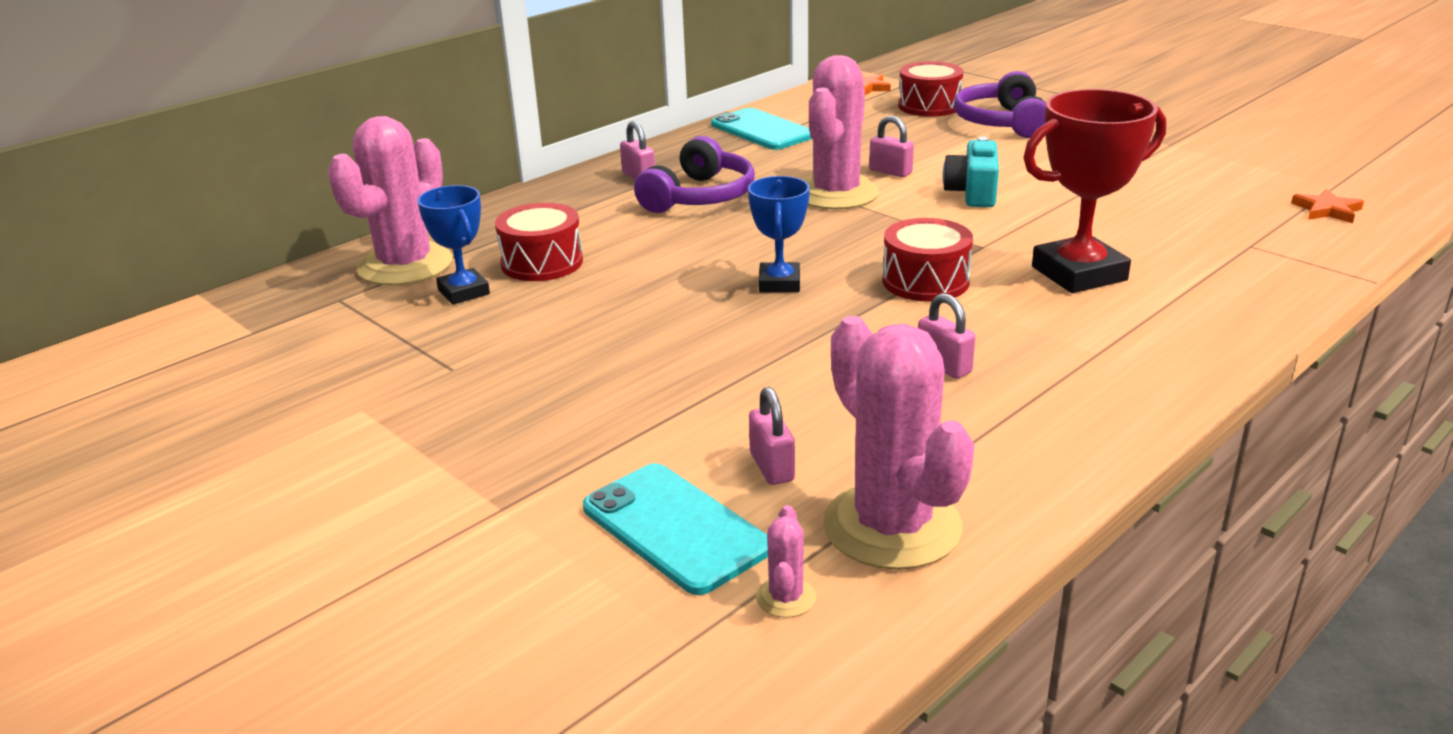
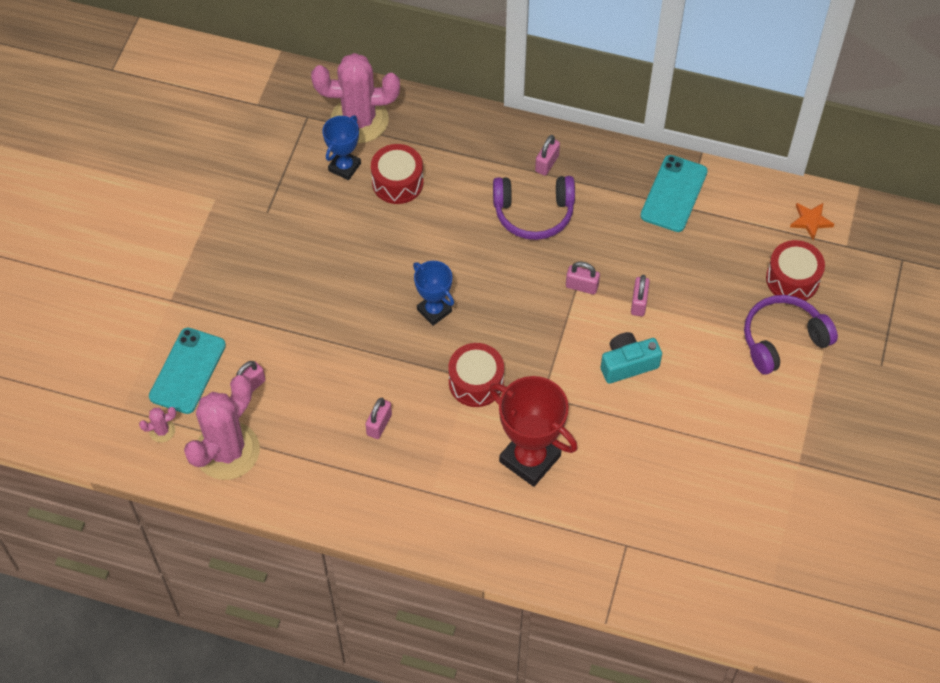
camera: 60 degrees right, 30 degrees up
blue trophy [748,176,810,293] -> blue trophy turned 75 degrees clockwise [413,261,454,326]
pink cactus [804,55,879,209] -> pink padlock [566,262,600,295]
orange star [1291,189,1364,223] -> none

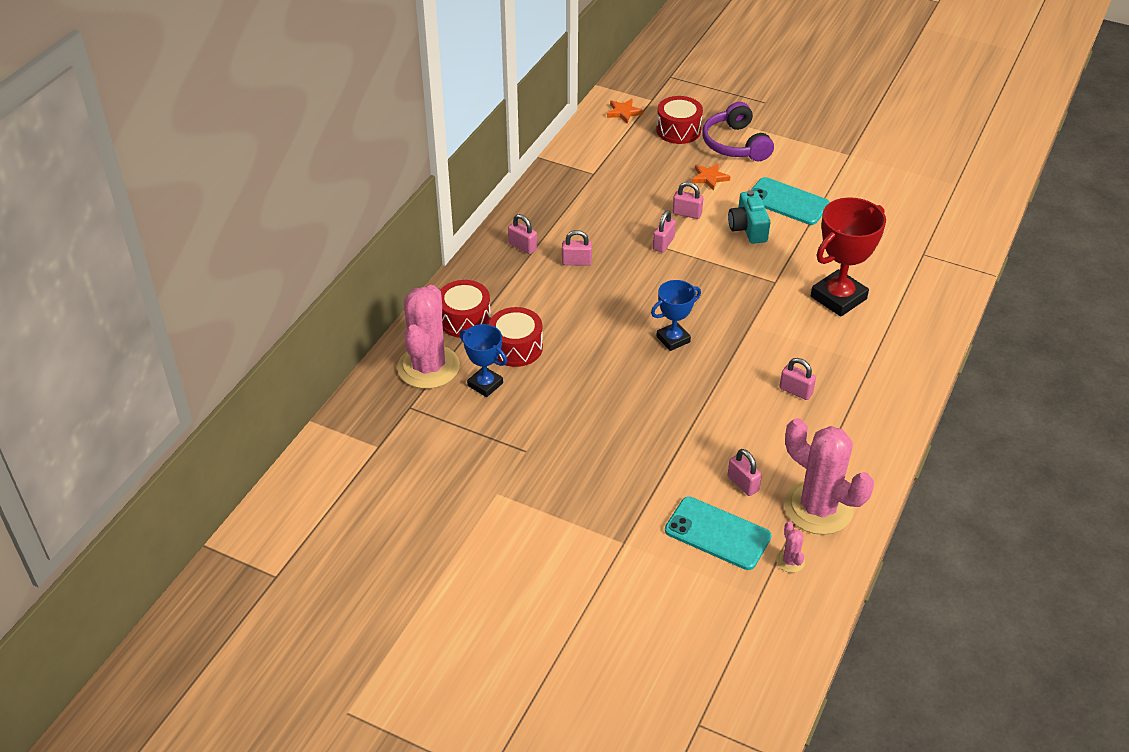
camera: 80 degrees left, 15 degrees down
red drum [448,343,504,407] -> red drum moved to [440,280,491,338]
purple headphones [493,176,575,240] -> pink padlock [562,230,592,266]
turquoise phone [640,155,708,232] -> turquoise phone moved to [751,177,830,225]
none -> orange star [692,163,730,191]

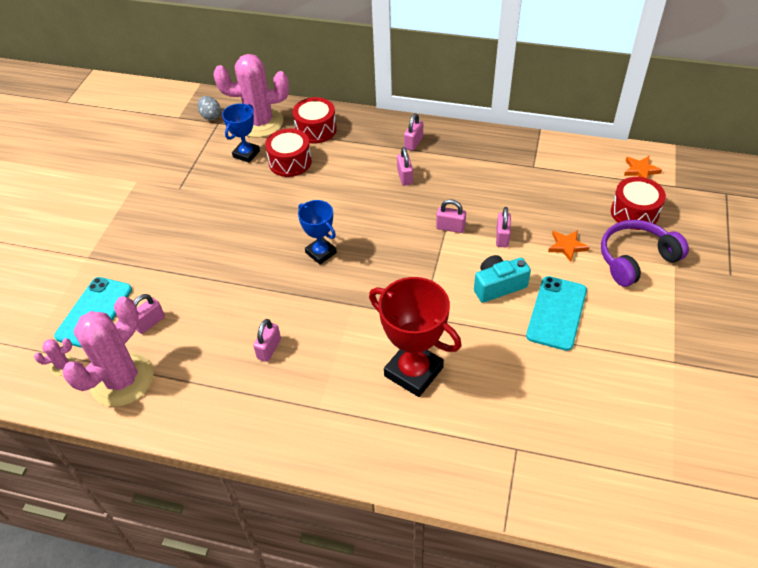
camera: 80 degrees right, 5 degrees up
none -> grey egg [197,96,221,120]

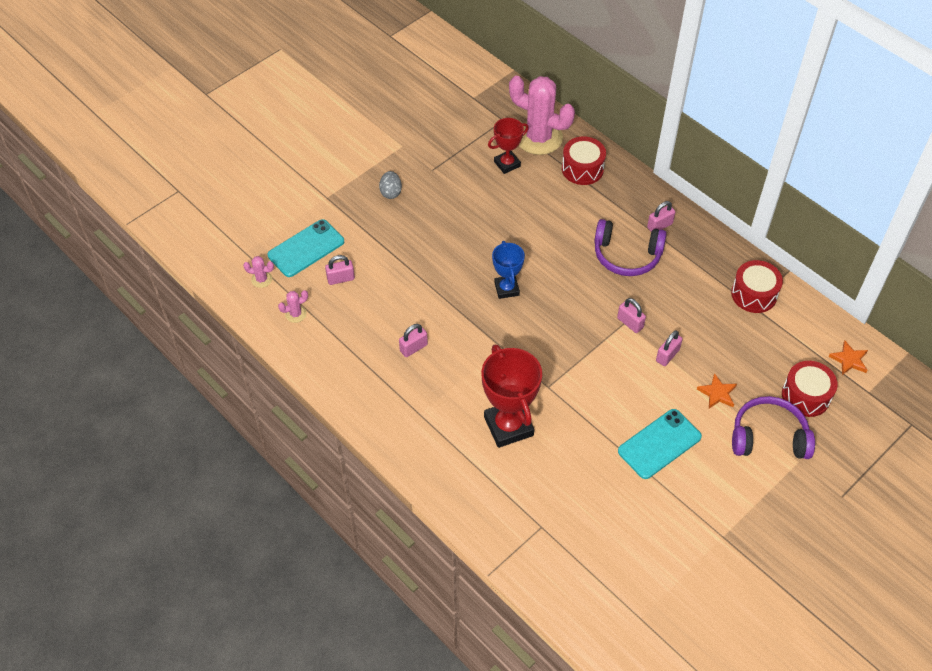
camera: 30 degrees right, 5 degrees up
pink cactus [62,296,154,407] -> pink cactus [278,290,308,323], size x0.40
grey egg [197,96,221,120] -> grey egg moved to [379,171,402,199]
blue trophy [222,103,260,163] -> red trophy [488,118,529,174]
red drum [265,129,312,177] -> red drum moved to [731,260,783,313]
pink padlock [397,147,413,186] -> purple headphones [594,219,667,276]
turquoise camera [474,255,531,303] -> none

